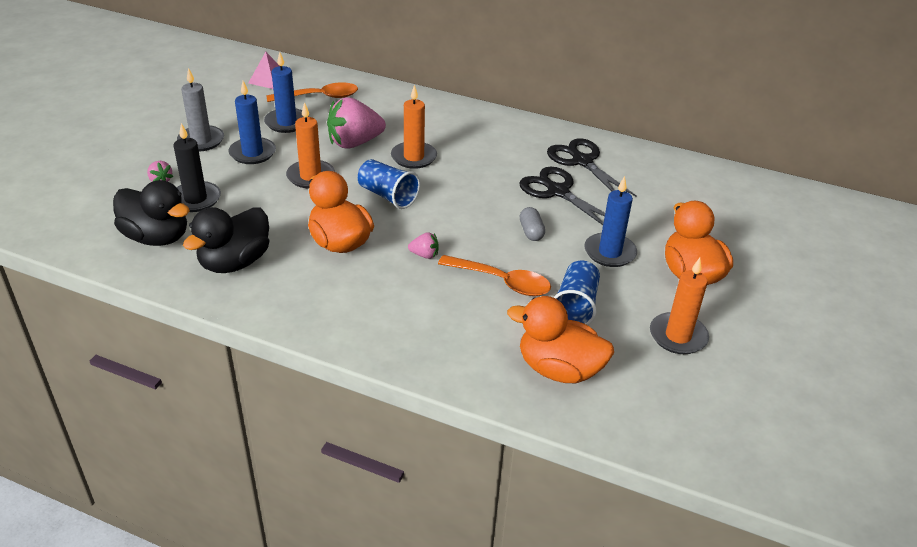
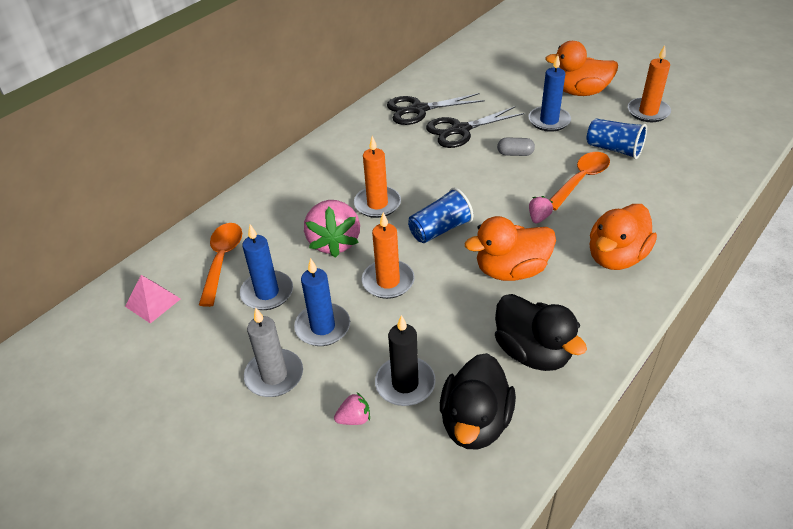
camera: 70 degrees left, 5 degrees up
black duck [113,180,190,246] -> black duck turned 150 degrees clockwise [440,353,516,450]
orange duck [507,296,614,383] -> orange duck moved to [590,204,657,270]

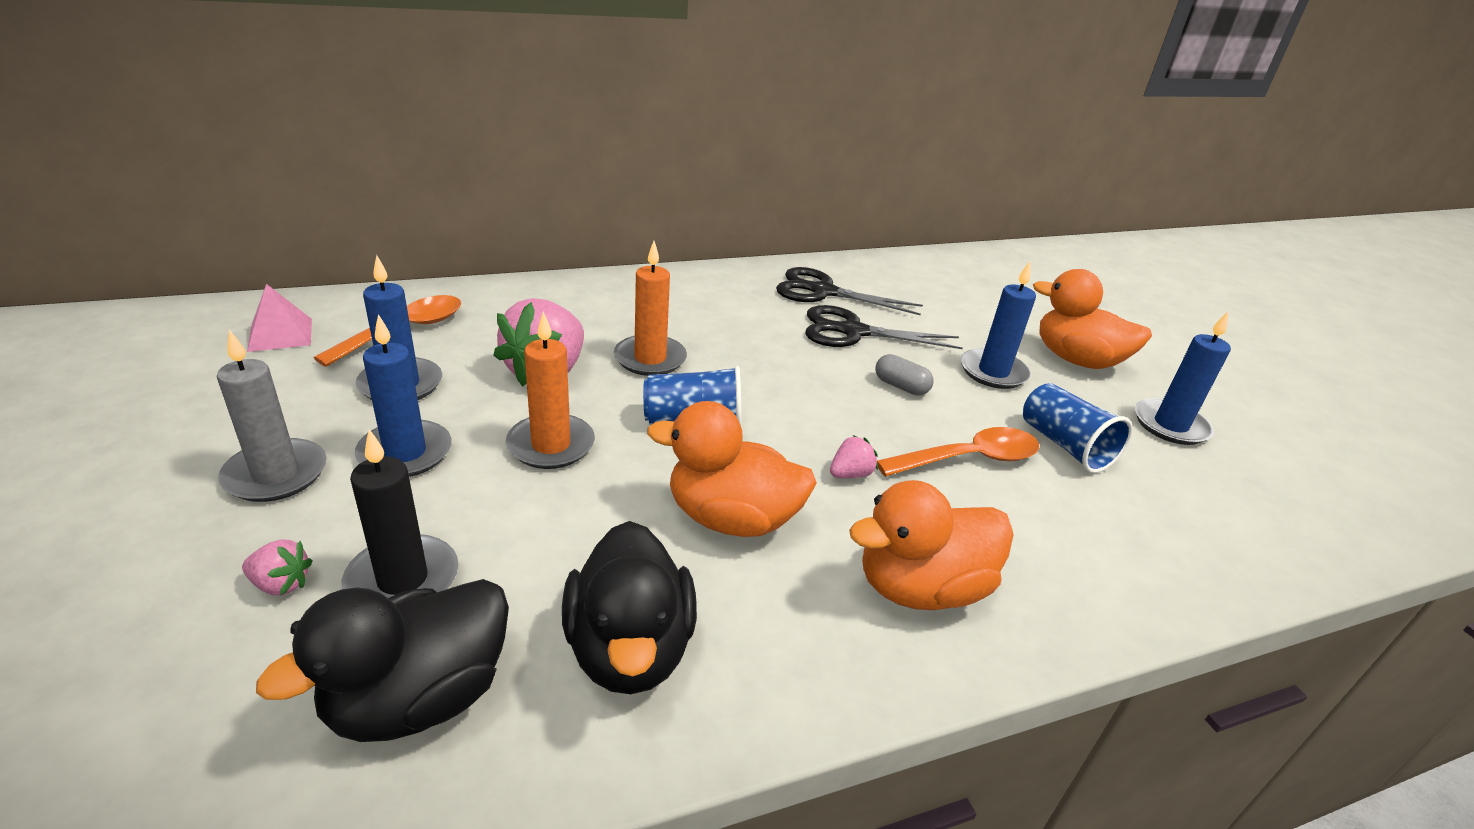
camera: 25 degrees right, 10 degrees down
orange candle [628,45,671,122] -> blue candle [1135,311,1231,445]

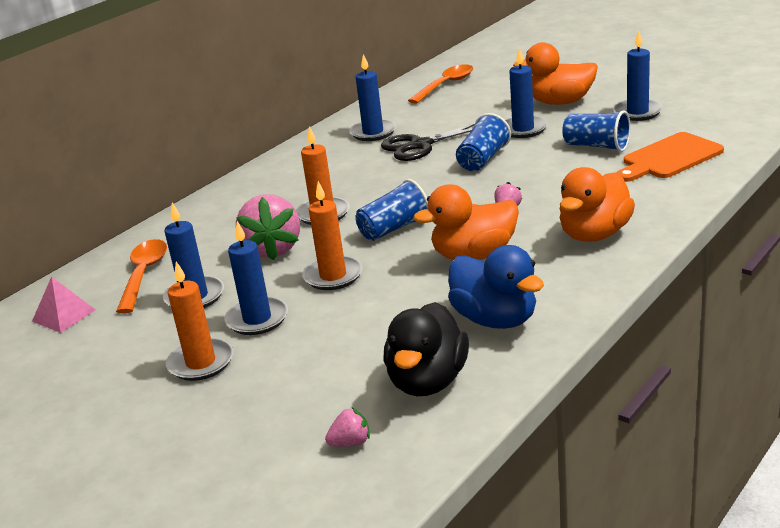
camera: 25 degrees left, 5 degrees down
grey candle [217,330,327,502] -> orange candle [166,262,234,381]
pink strawberry [242,539,312,595] -> pink strawberry moved to [325,407,370,447]
black candle [342,429,459,598] -> none
black duck [562,521,697,694] -> blue duck [448,245,544,329]
black scissors [776,267,923,315] -> blue candle [349,54,396,141]
grey capsule [875,354,933,395] -> blue cup [456,113,511,171]
orange spoon [877,427,1039,477] -> orange spoon moved to [408,64,473,104]
none -> orange cutting board [616,132,724,182]

